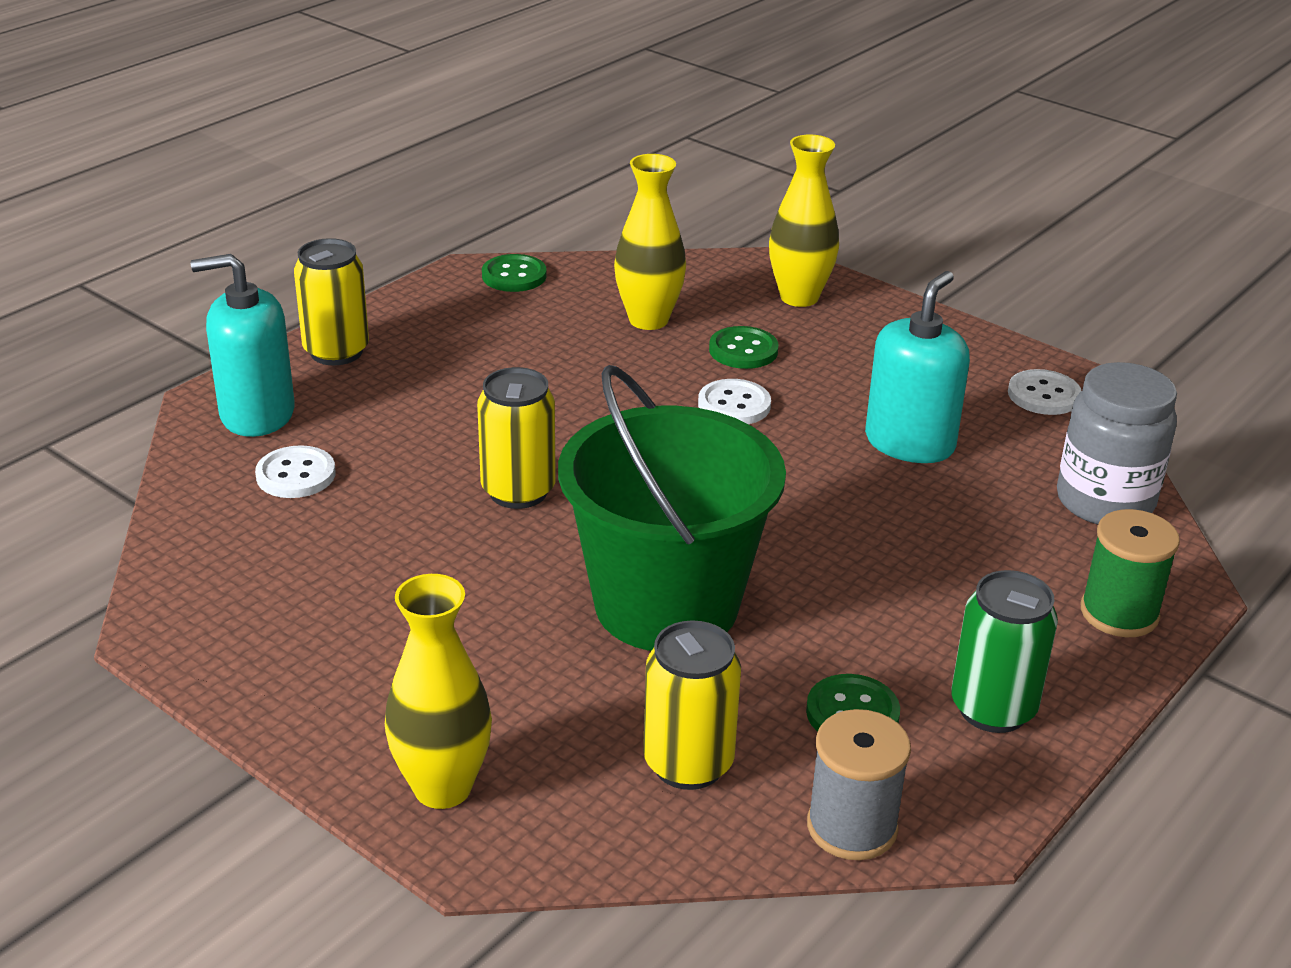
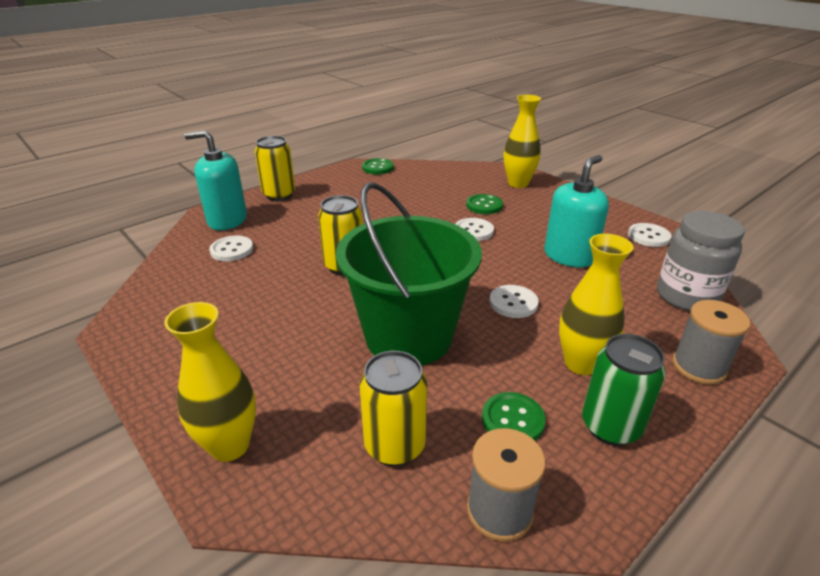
camera: 10 degrees right, 0 degrees up
yellow vase [614,154,686,330] -> yellow vase moved to [559,234,633,375]
green spool [1081,509,1180,637] -> grey spool [672,300,751,385]
none -> white button [489,285,539,318]

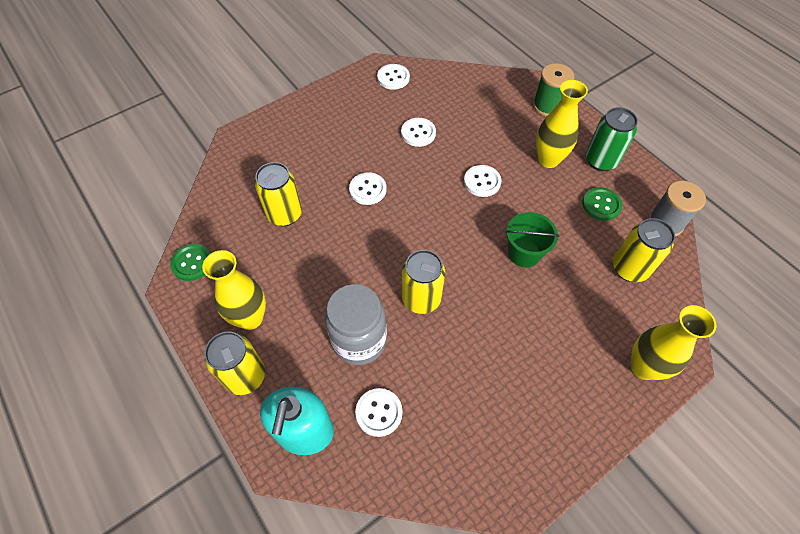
camera: 85 degrees left, 25 degrees up
green bucket [336,182,482,366] -> green bucket [506,212,560,268], size x0.48
green button [466,194,503,214] -> none
yellow vase [504,95,541,188] -> yellow vase moved to [202,250,266,330]
turquoise soap dispenser [544,155,609,267] -> white button [401,118,436,147]
grey jar [657,211,745,311] -> grey jar moved to [325,284,387,365]
grey spool [672,300,751,385] -> green spool [533,63,574,116]
none -> yellow can [255,162,302,226]

